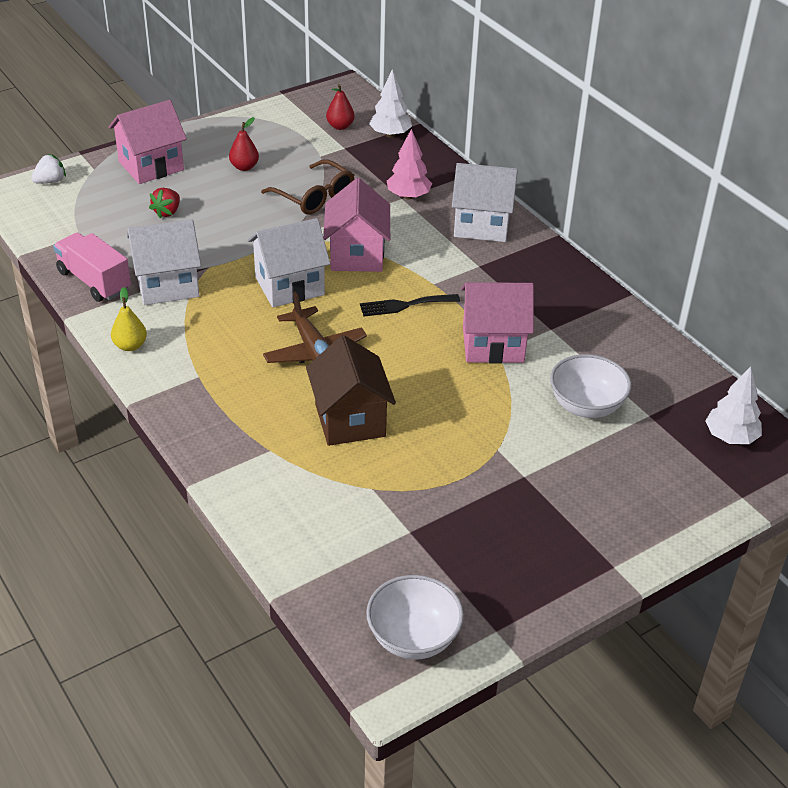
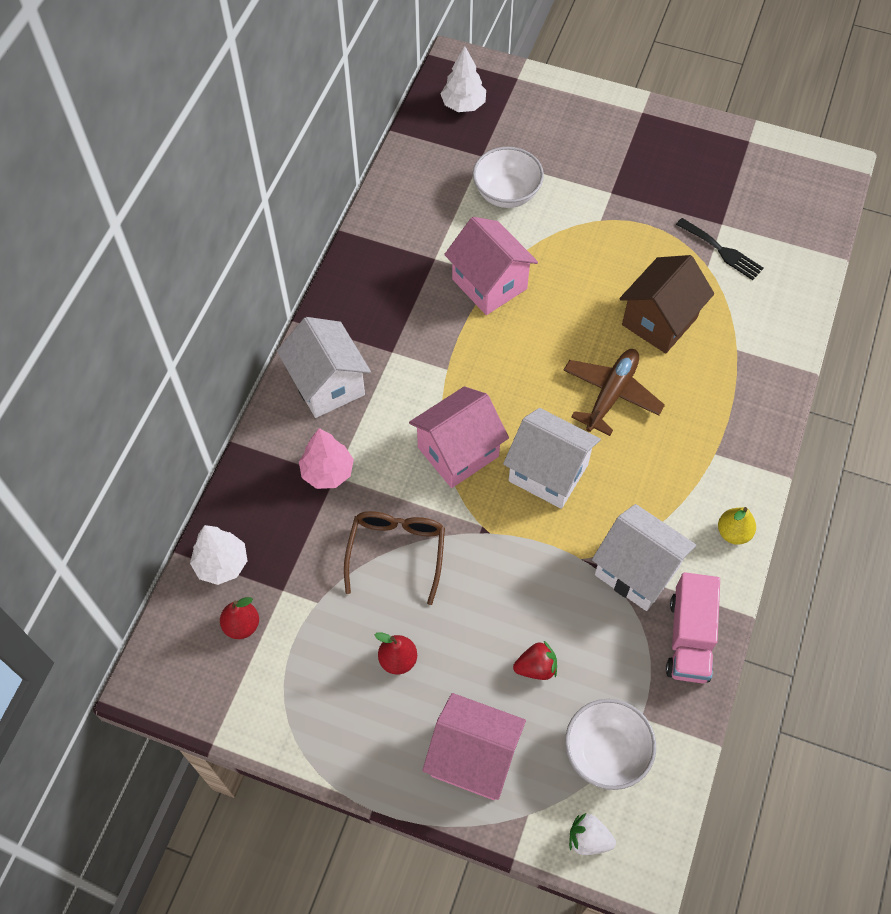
camera: 125 degrees left, 20 degrees up
black fork [360,294,460,317] -> black fork moved to [676,218,764,280]
white bowl [366,575,464,660] -> white bowl moved to [565,699,656,790]

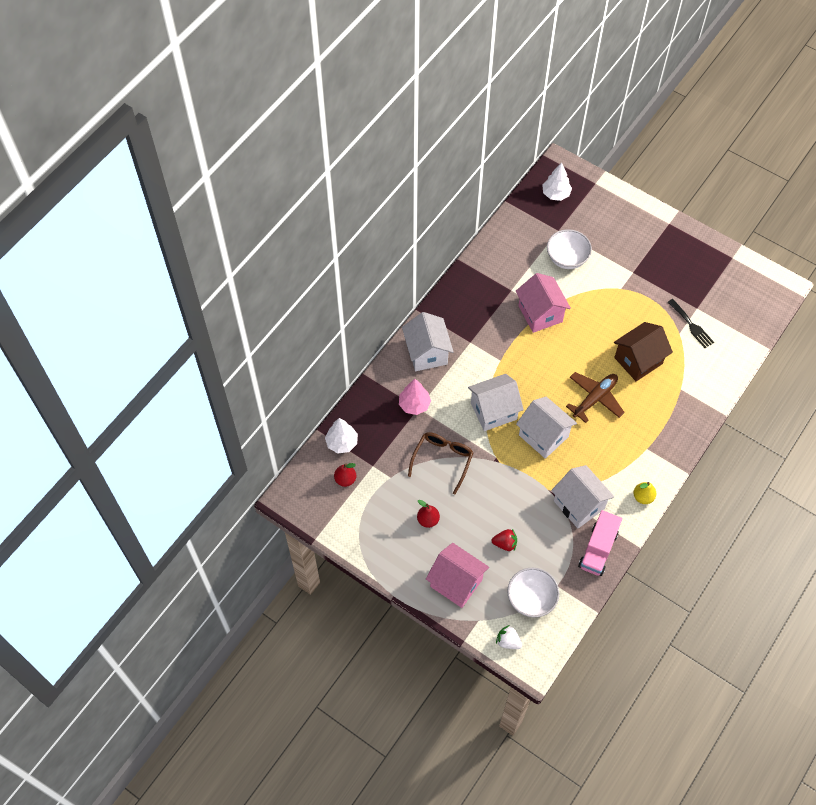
camera: 15 degrees right, 0 degrees up
pink house [409,386,509,488] -> white house [468,374,524,431]

